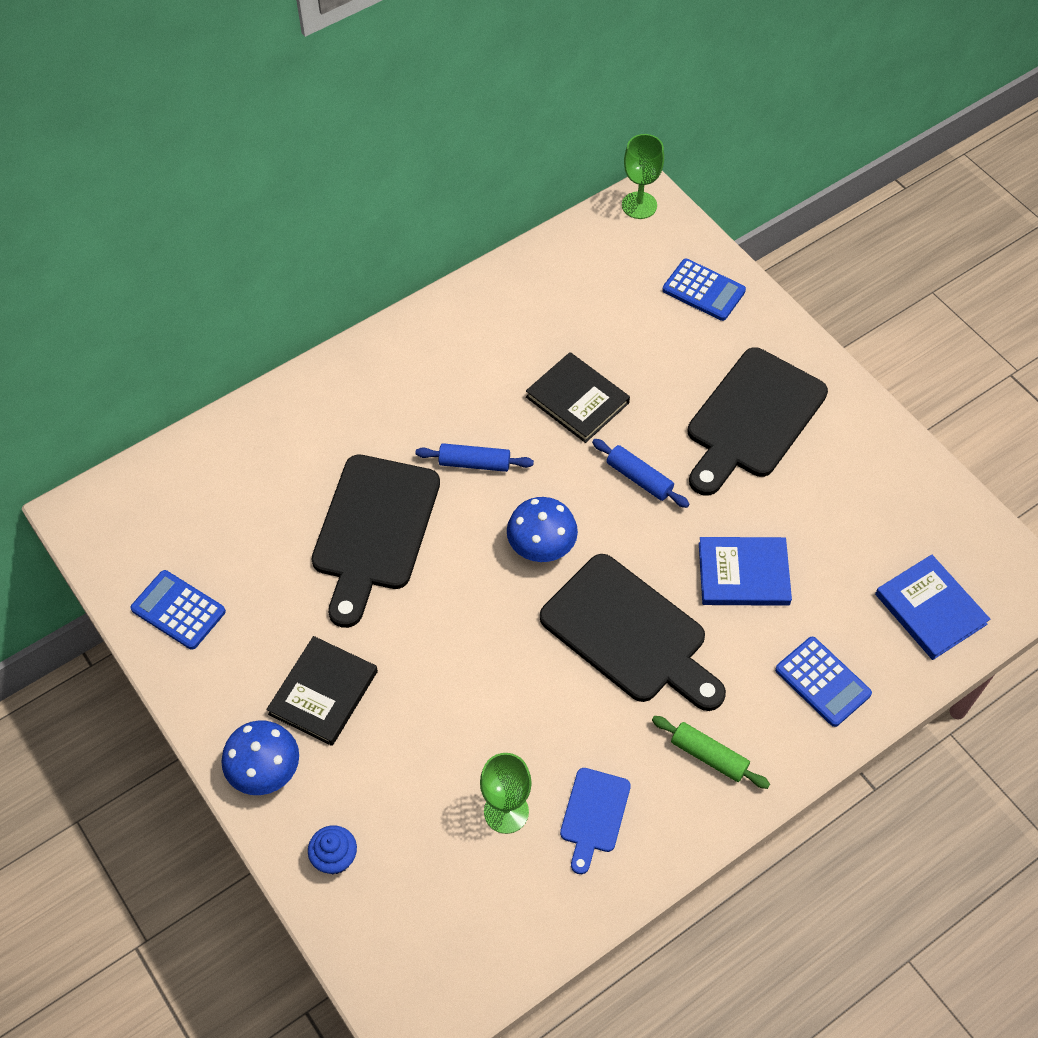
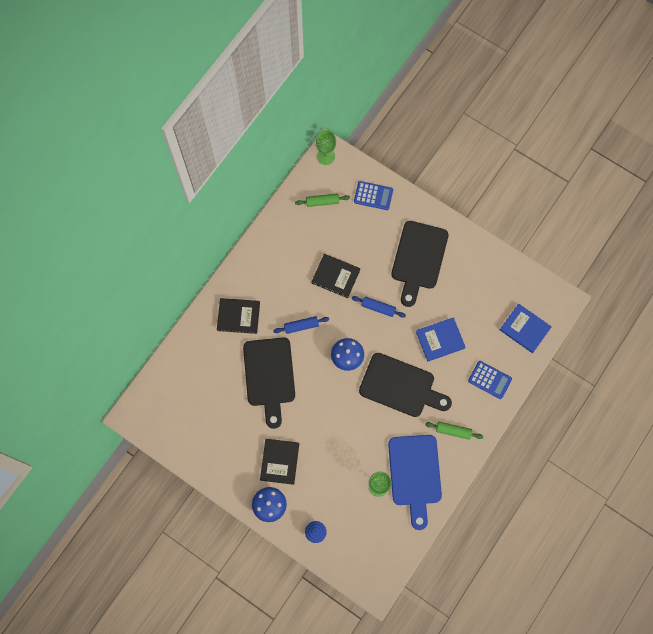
camera: 20 degrees left, 15 degrees up
blue calculator [130,570,226,650] -> none
blue cutting board [560,768,631,874] -> blue cutting board [388,435,442,530], size x1.98
none -> black book [217,298,260,334]
none -> green rolling pin [295,194,350,207]

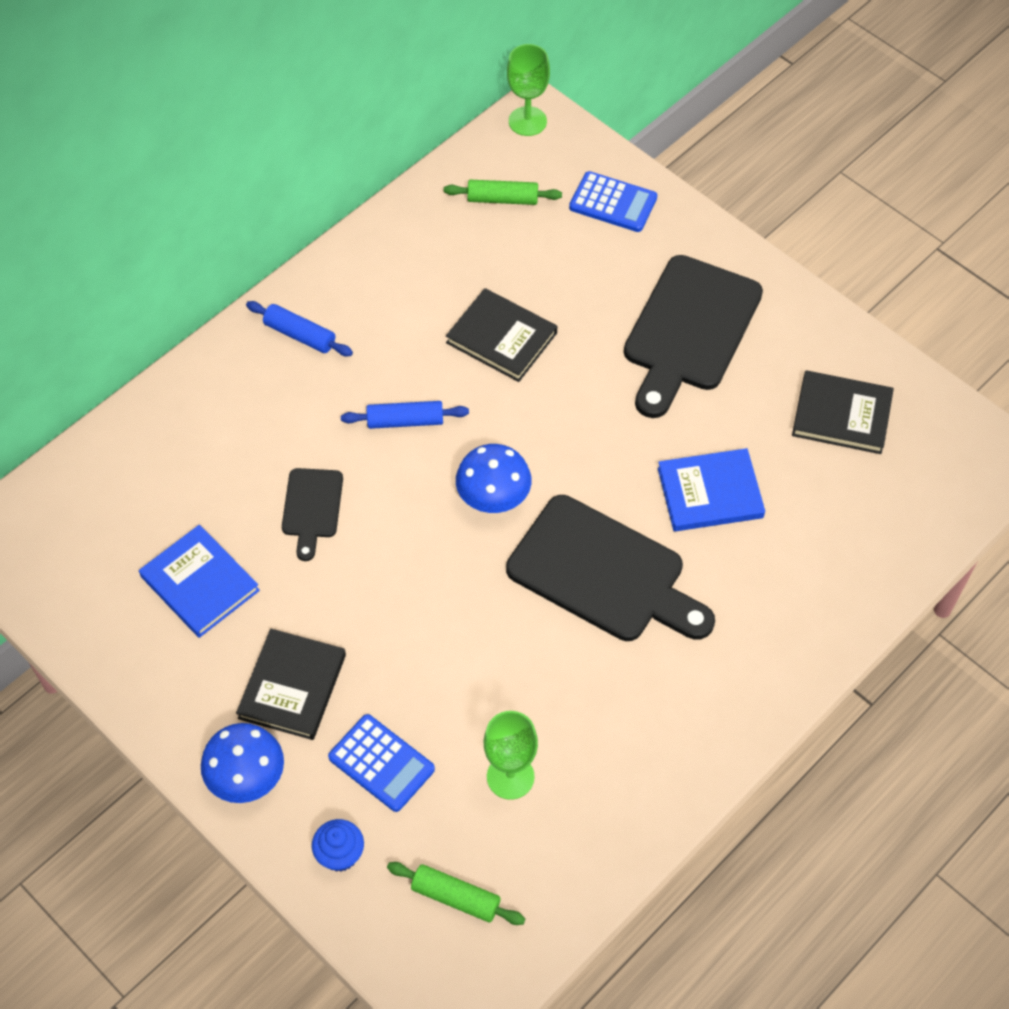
camera: 10 degrees right, 15 degrees down
black book [217,298,260,334] -> black book moved to [792,370,894,454]
black cutting board [243,337,295,429] -> black cutting board [282,468,343,561], size x0.50
blue rolling pin [352,296,406,318] -> blue rolling pin moved to [246,301,353,357]
blue cutting board [388,435,442,530] -> none
green rolling pin [425,422,483,440] -> green rolling pin moved to [387,862,525,925]
blue calculator [468,361,512,399] -> blue calculator moved to [328,714,435,812]
blue book [500,304,552,353] -> blue book moved to [139,525,260,638]

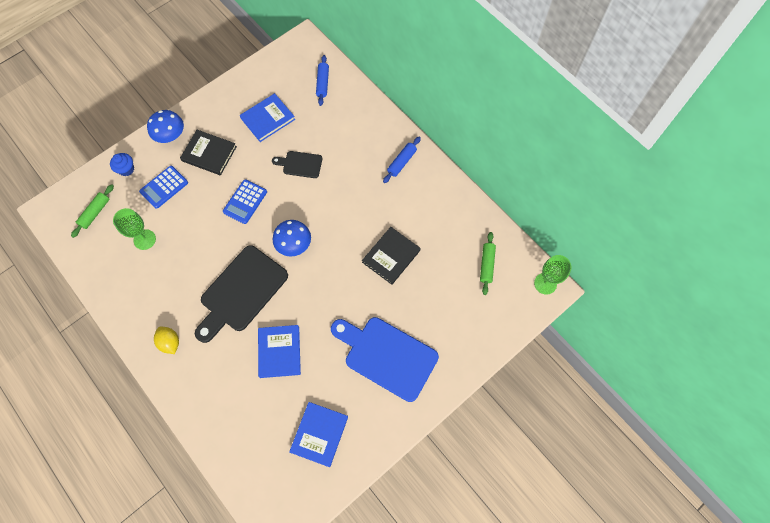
camera: 95 degrees right, 10 degrees up
blue rolling pin [341,401,469,429] -> blue rolling pin moved to [316,55,329,106]
blue calculator [569,171,657,232] -> blue calculator moved to [223,179,267,224]
black cutting board [624,255,763,418] -> blue cutting board [331,317,439,402]
black book [792,370,894,454] -> blue book [289,402,348,467]
none -> yellow lemon [154,326,179,354]

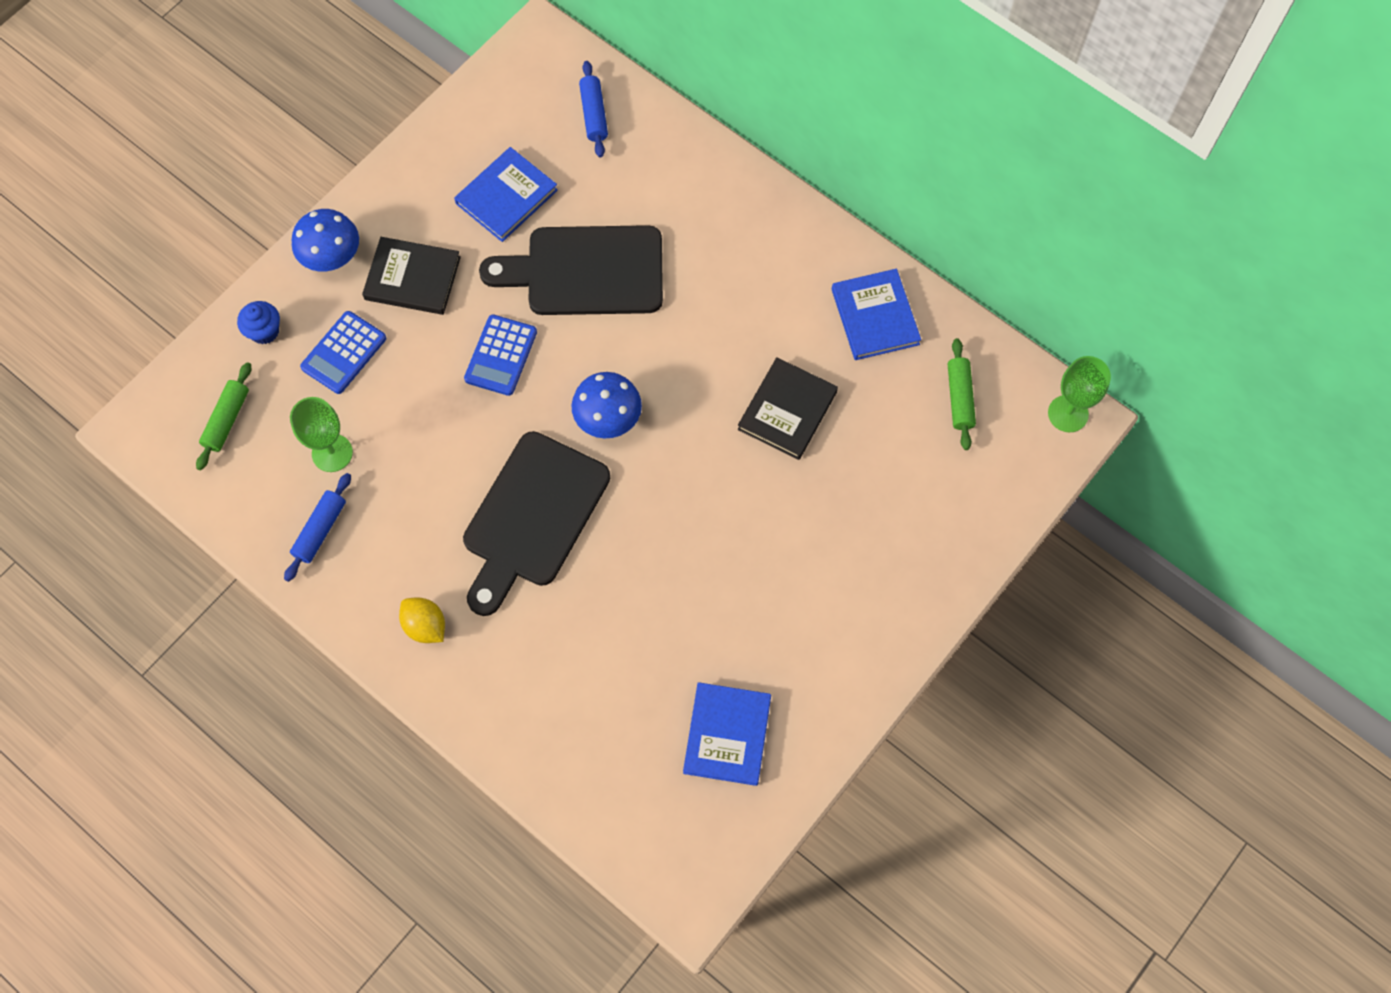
camera: 10 degrees left, 0 degrees up
blue book [258,325,301,378] -> blue book moved to [832,269,921,360]
black cutting board [272,151,322,178] -> black cutting board [479,225,663,315], size x1.98
blue cutting board [331,317,439,402] -> none
blue rolling pin [383,137,421,183] -> blue rolling pin moved to [284,473,351,582]

